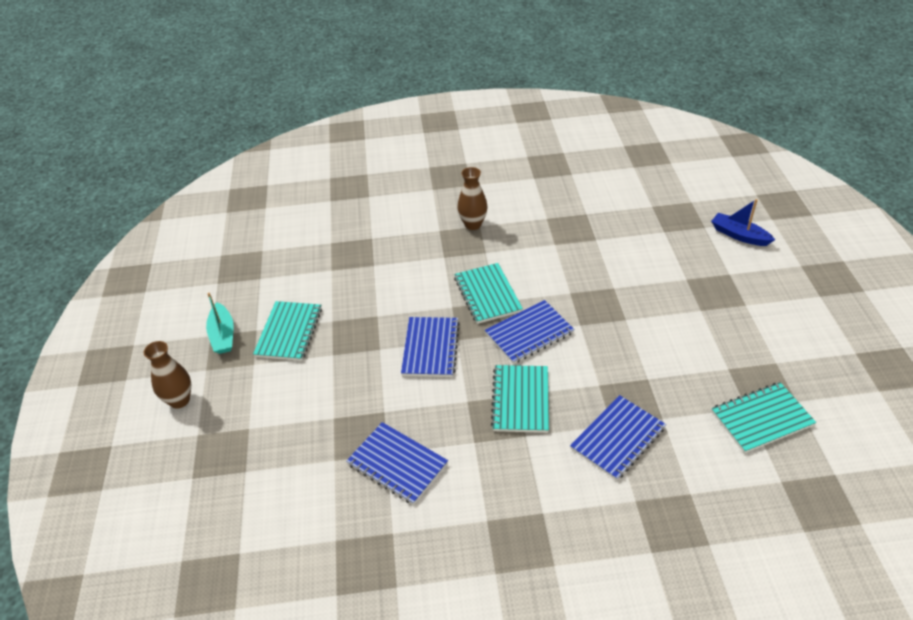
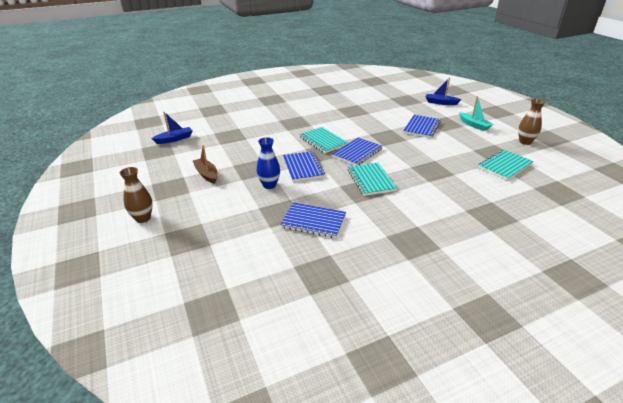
camera: 20 degrees left, 10 degrees down
turquoise boat [206,293,234,354] -> turquoise boat moved to [459,96,493,131]
turquoise notebook [253,301,322,361] -> brown boat [193,145,218,184]
brown vase [457,167,488,230] -> brown vase moved to [518,99,545,145]
blue notebook [570,395,666,481] -> blue notebook moved to [403,115,441,138]
none -> blue boat [151,112,192,144]
none -> blue vase [257,137,280,189]

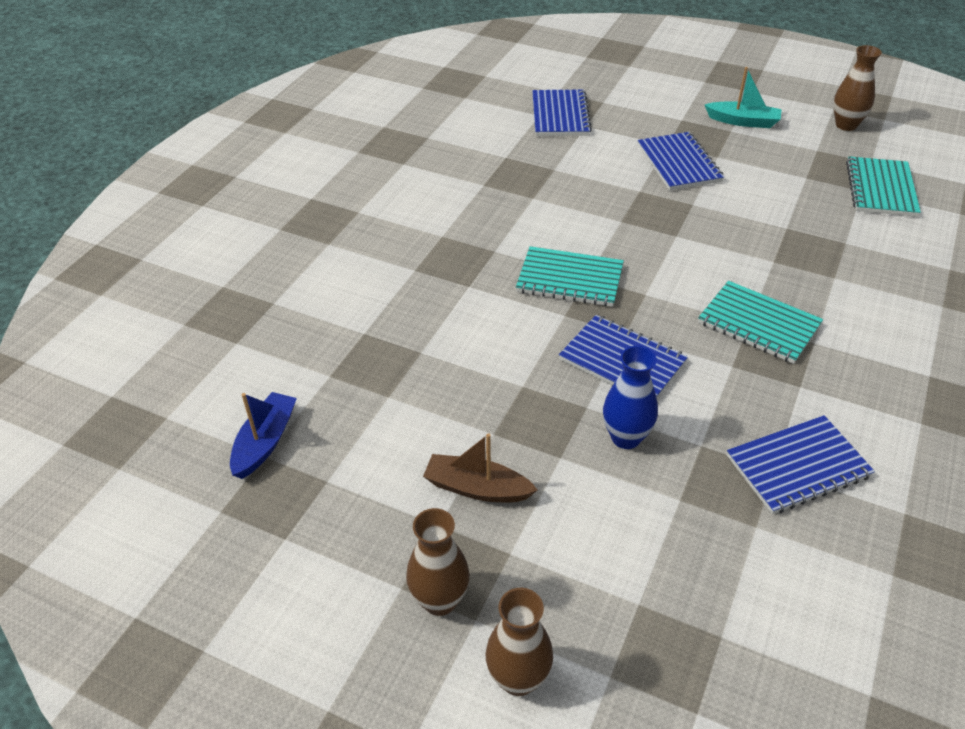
camera: 40 degrees left, 10 degrees up
blue notebook [332,137,383,166] -> blue notebook moved to [532,90,592,136]
blue boat [426,77,462,105] -> none
none -> brown vase [406,508,470,616]

